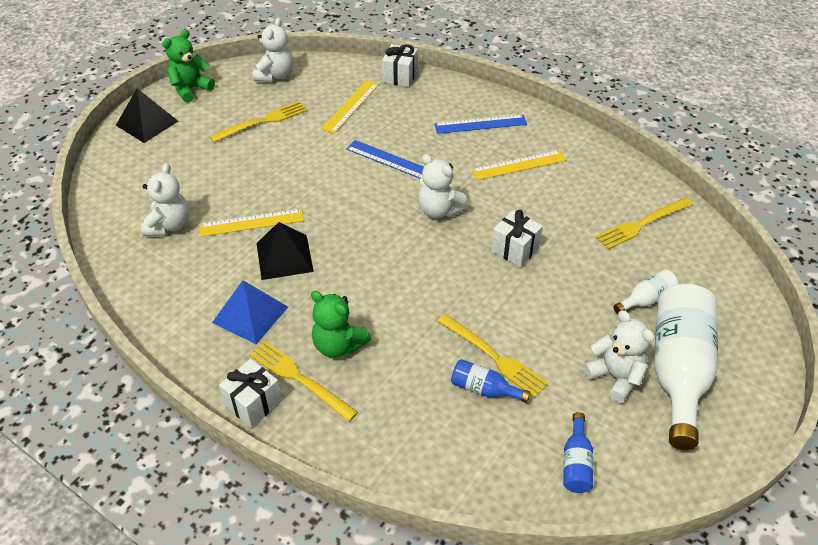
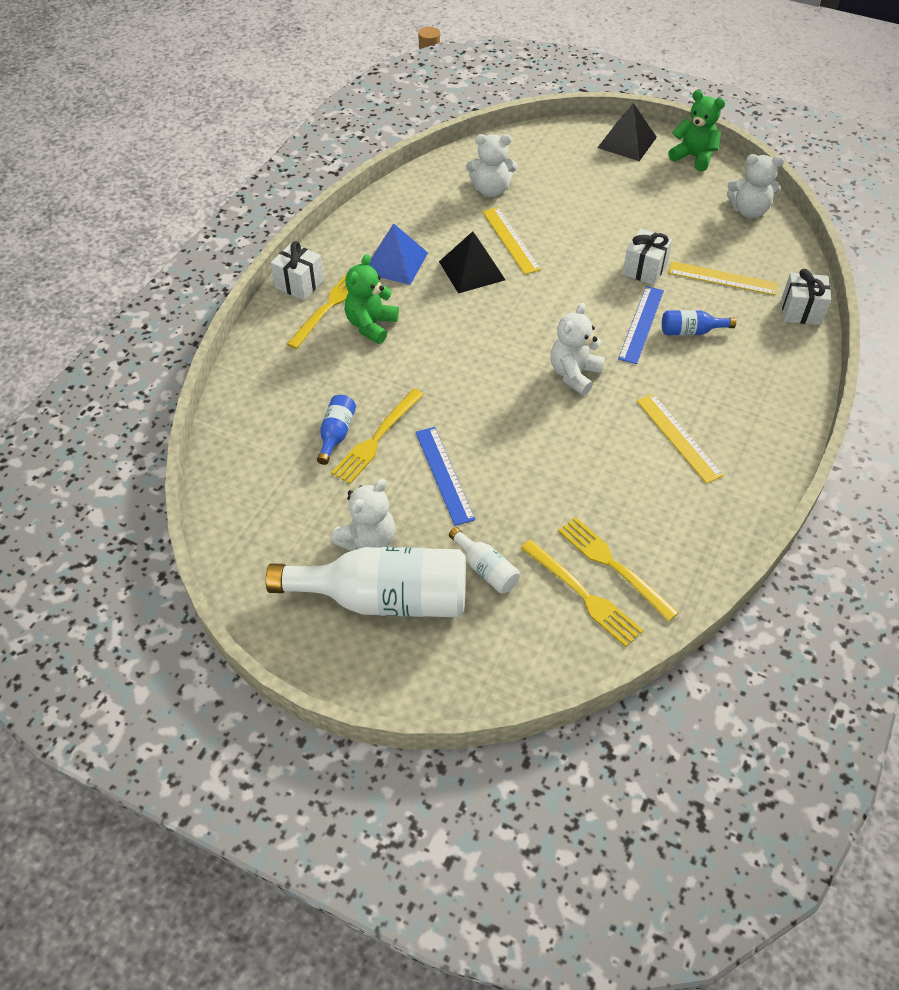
camera: 80 degrees right, 5 degrees up
yellow fork [209,101,307,142] -> yellow fork moved to [521,540,644,647]
blue ruler [434,115,527,134] -> blue ruler moved to [415,427,475,526]
white gift [491,210,543,267] -> white gift moved to [622,229,673,285]
blue bottle [563,412,593,493] -> blue bottle moved to [662,310,736,335]

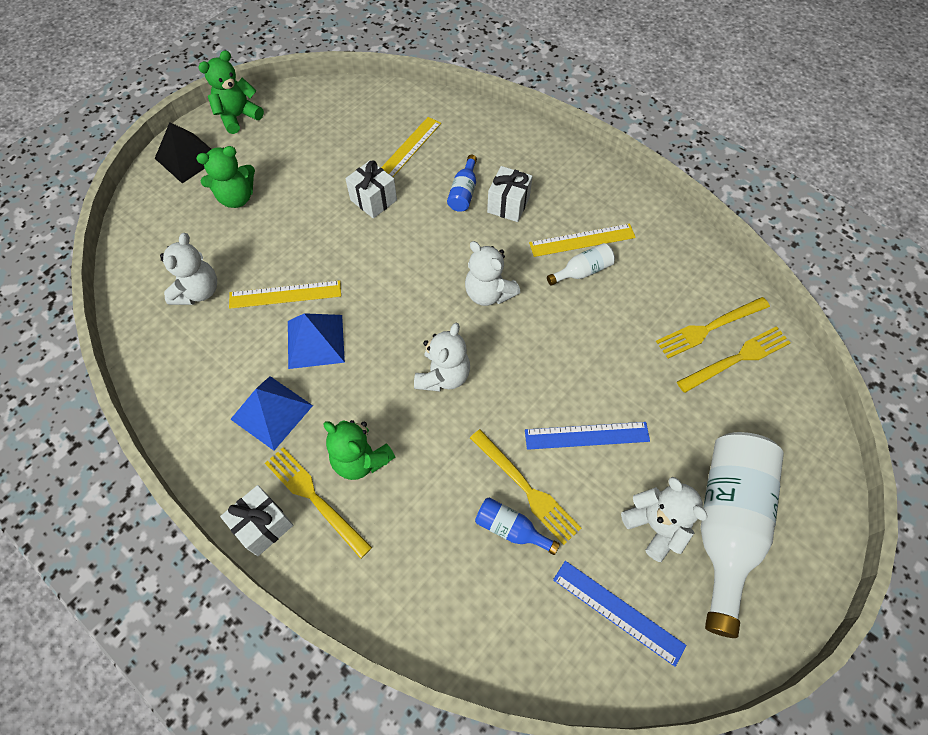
camera: 75 degrees left, 10 degrees up
black pyramid [439,231,505,294] -> blue pyramid [288,313,345,369]
white bottle [449,527,520,593] -> white bottle moved to [547,243,615,285]
blue ruler [618,286,664,364] -> blue ruler moved to [553,561,686,667]
white teddy bear [727,154,784,218] -> white teddy bear moved to [414,323,470,391]
white gift [782,269,831,325] -> white gift moved to [487,166,532,222]
none -> green teddy bear [196,146,255,208]

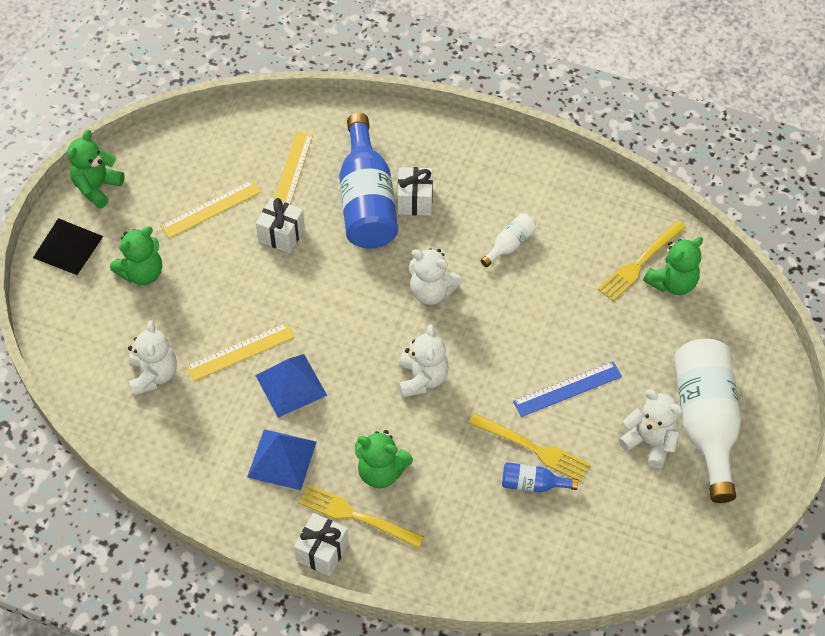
camera: 20 degrees left, 5 degrees down
blue bottle [447,155,477,212] -> blue bottle [339,113,398,249], size x2.24
yellow ruler [529,224,636,257] -> yellow ruler moved to [161,180,261,238]
blue ruler [553,561,686,667] -> none
yellow fork [677,326,791,393] -> green teddy bear [643,237,703,295]

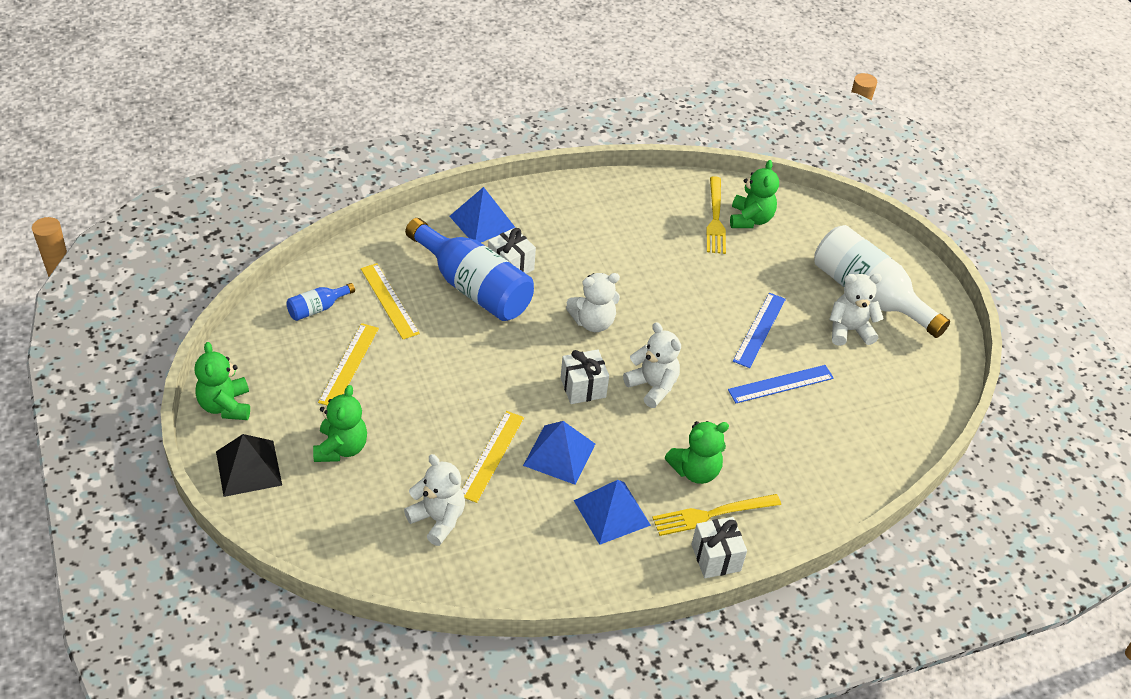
camera: 45 degrees left, 10 degrees down
white gift [256,198,305,253] -> white gift moved to [560,349,609,404]
yellow fork [469,413,590,482] -> blue ruler [728,365,834,403]
white bottle [481,213,536,267] -> none
blue bottle [502,462,578,492] -> blue bottle moved to [286,283,355,321]
none -> blue pyramid [449,187,516,243]

